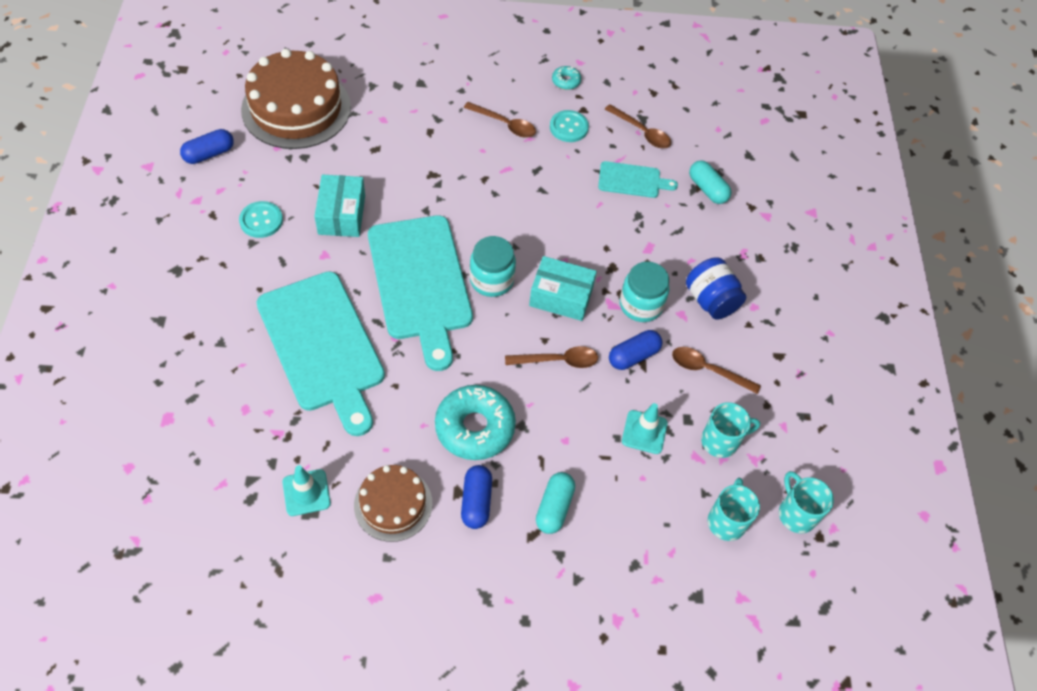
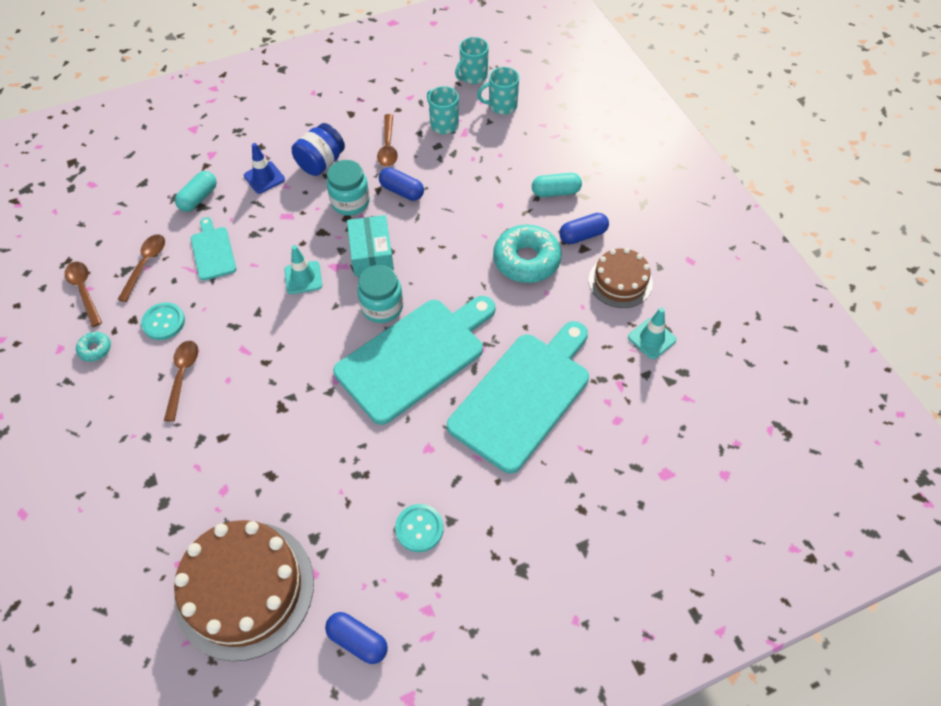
camera: 110 degrees left, 0 degrees up
turquoise box [314,174,365,237] -> none
brown spoon [505,346,598,368] -> brown spoon moved to [65,262,102,327]
turquoise traffic cone [622,403,668,454] -> turquoise traffic cone moved to [284,245,322,294]
none -> blue traffic cone [244,143,285,194]

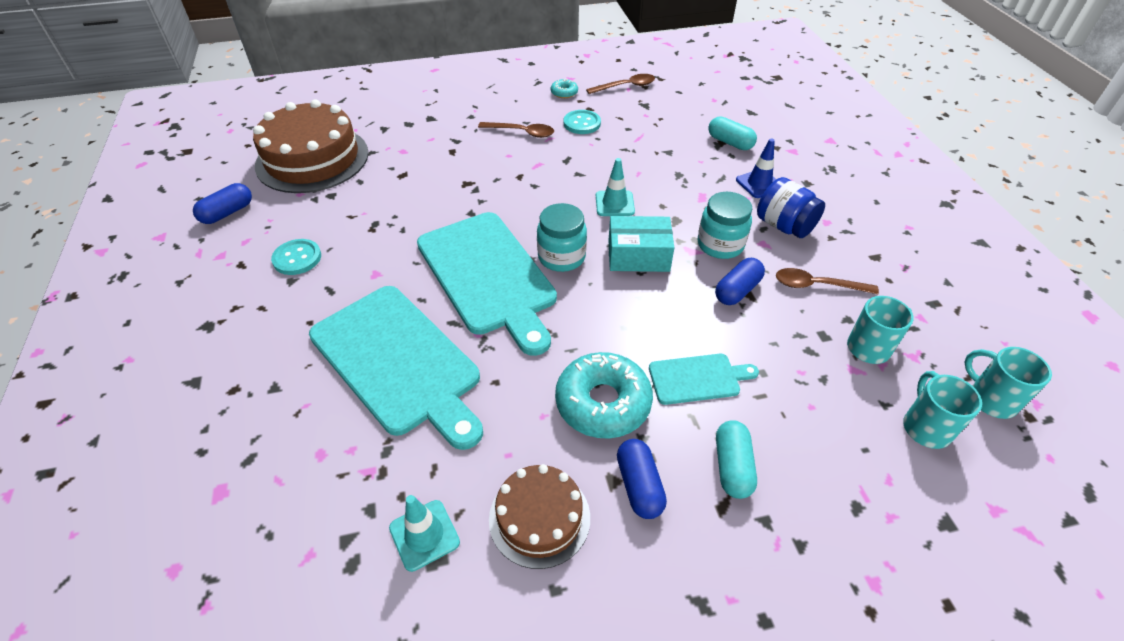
camera: 100 degrees right, 10 degrees down
brown spoon [117,234,165,302] -> none
turquoise cutting board [191,217,236,281] -> turquoise cutting board moved to [649,354,759,405]

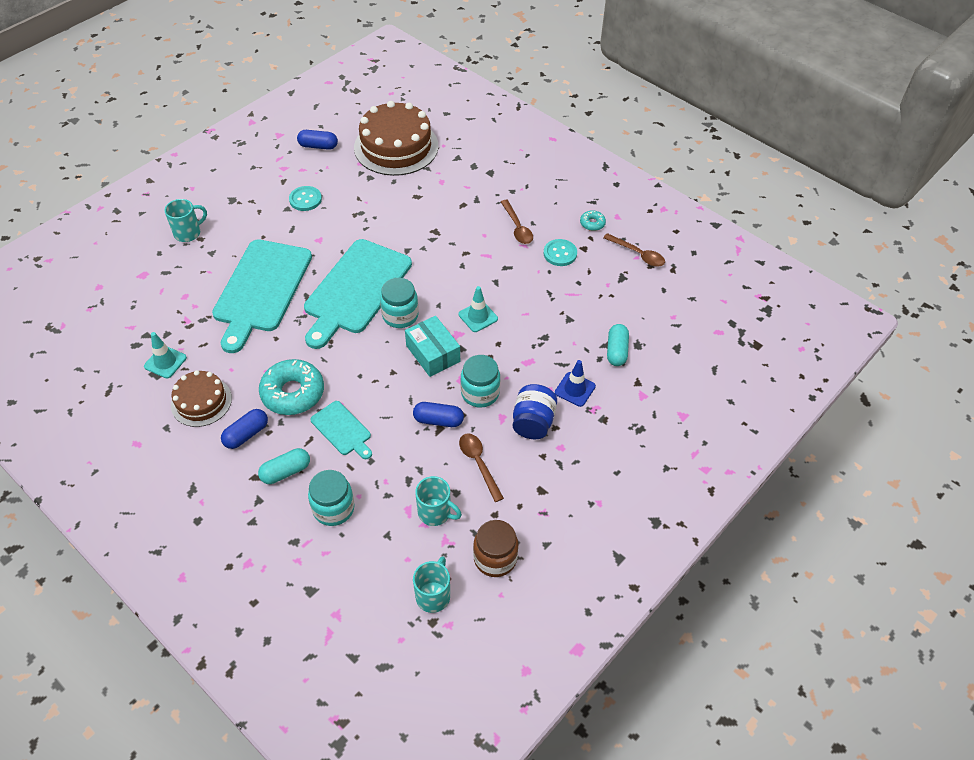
camera: 55 degrees right, 5 degrees up
turquoise mug [903,371,982,449] -> turquoise mug moved to [165,199,207,242]
none -> turquoise jar [308,470,355,526]
none -> brown jar [473,520,518,577]

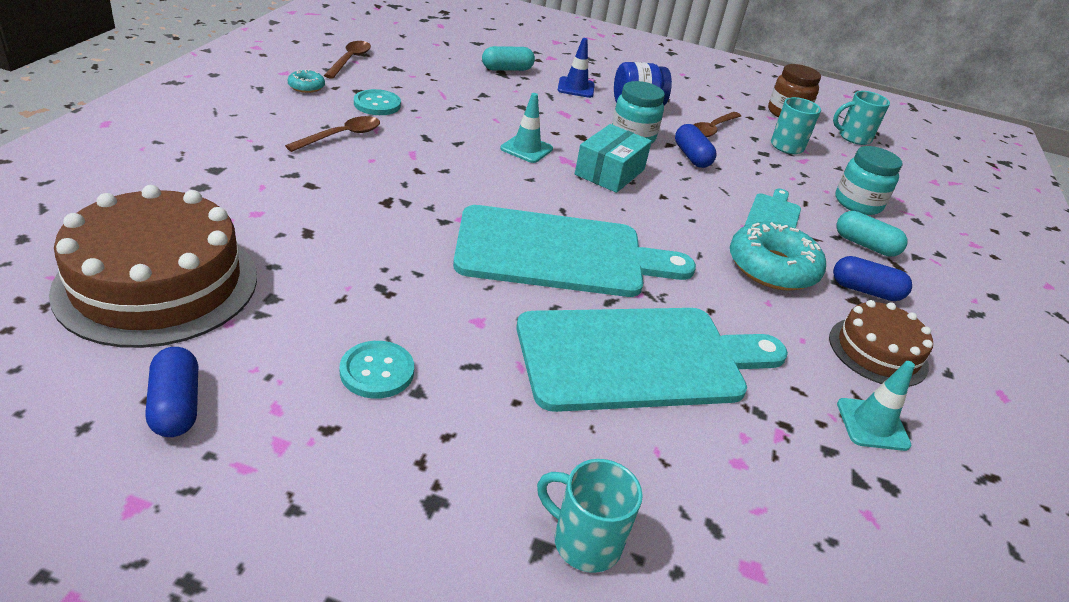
camera: 120 degrees left, 15 degrees down
turquoise jar [380,278,419,328] -> none

